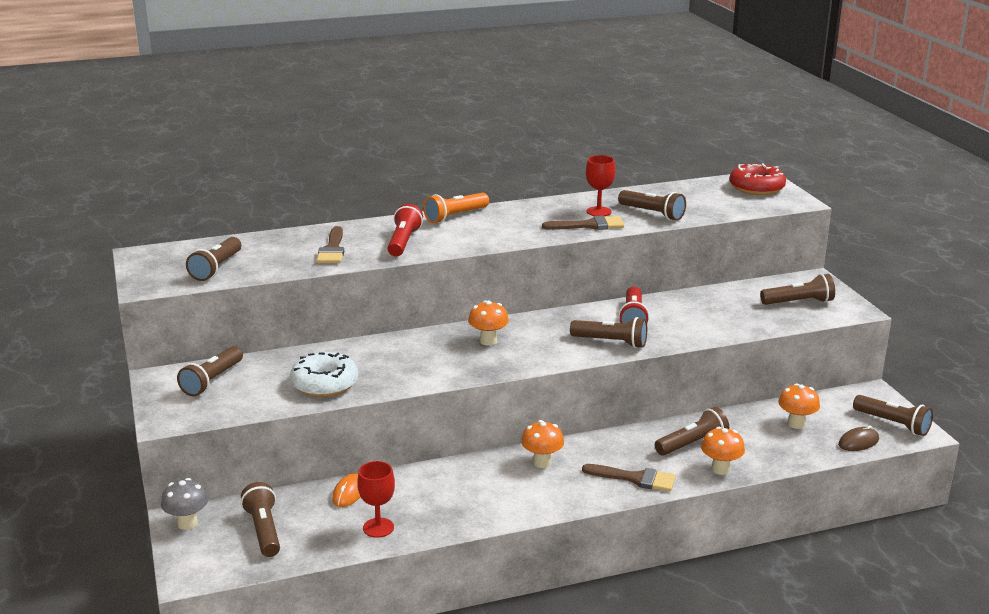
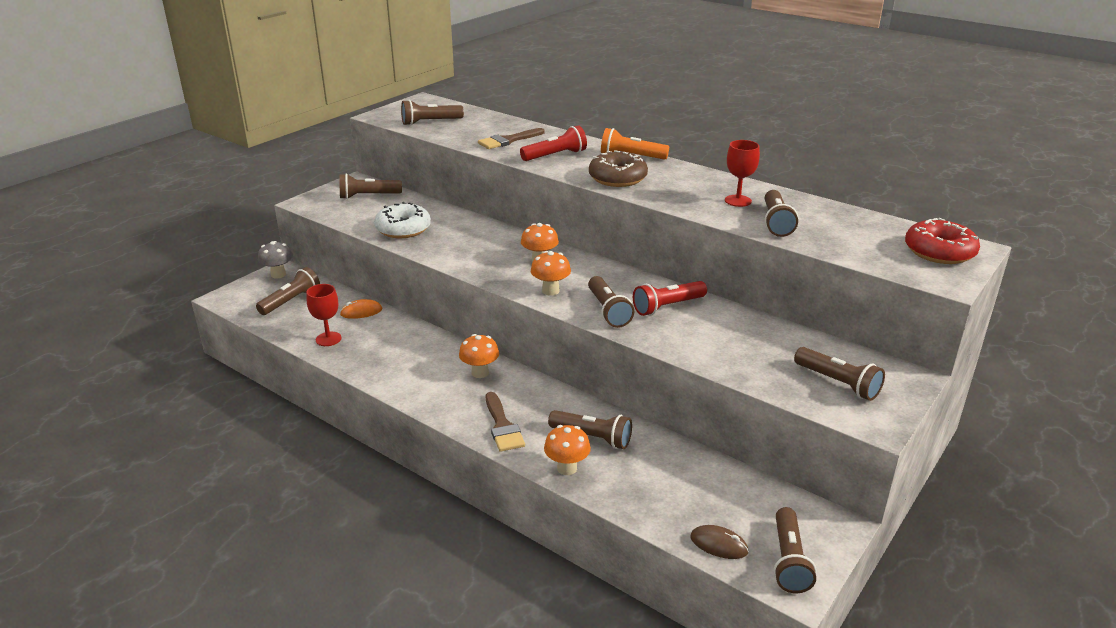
camera: 55 degrees right, 5 degrees up
brown brush [542,216,624,230] -> none
orange mushroom [778,383,820,429] -> orange mushroom moved to [531,251,571,296]
none -> brown donut [589,150,648,187]

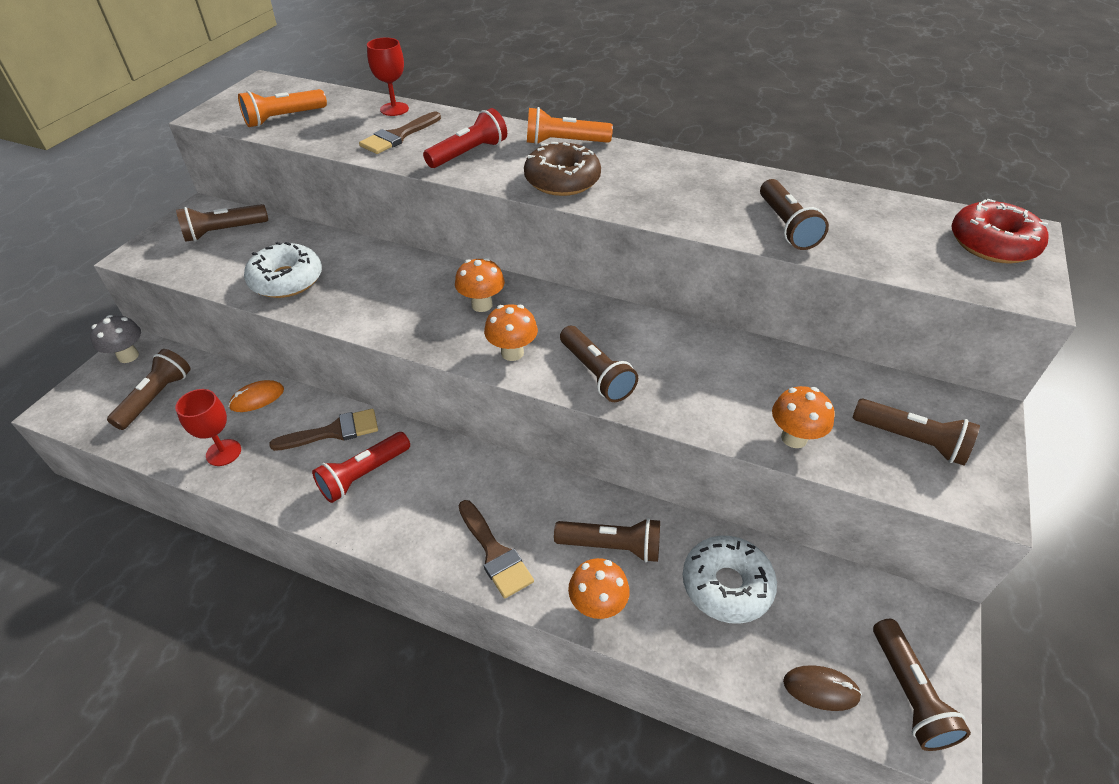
camera: 15 degrees left, 15 degrees up
brown flashlight [401,100,464,126] -> orange flashlight [238,89,327,127]
orange mushroom [459,334,499,378] -> orange mushroom moved to [772,386,835,448]
red flashlight [633,281,707,316] -> red flashlight moved to [312,432,410,503]
red goblet [725,140,760,207] -> red goblet moved to [367,37,409,116]
none -> brown brush [269,409,378,451]
none -> white donut [683,536,777,624]

